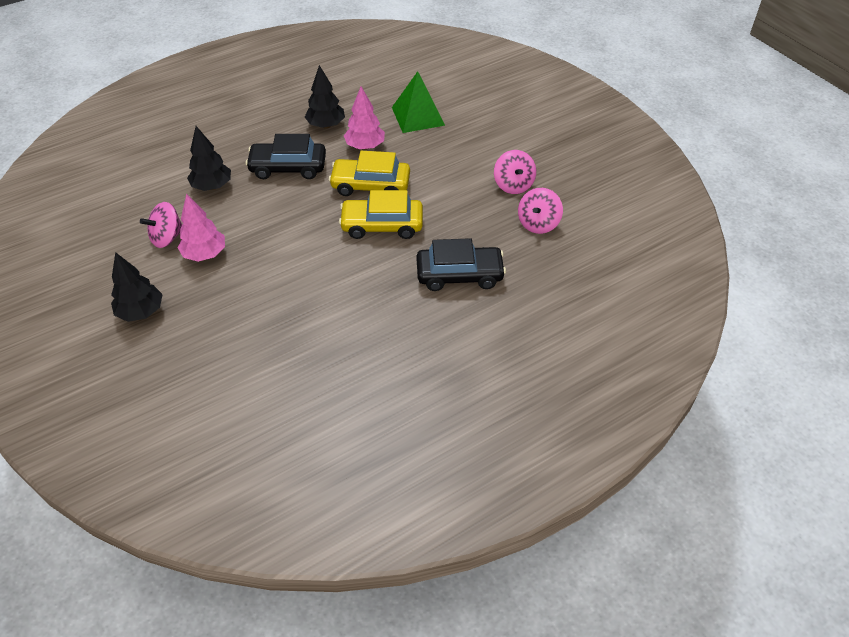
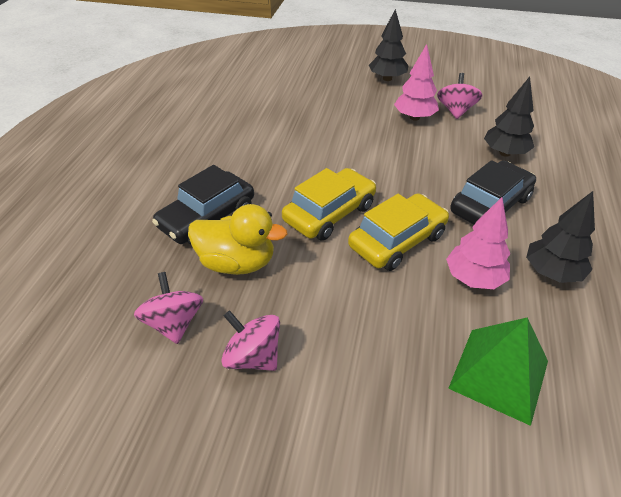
camera: 135 degrees right, 5 degrees down
none -> yellow duck [188,204,287,275]

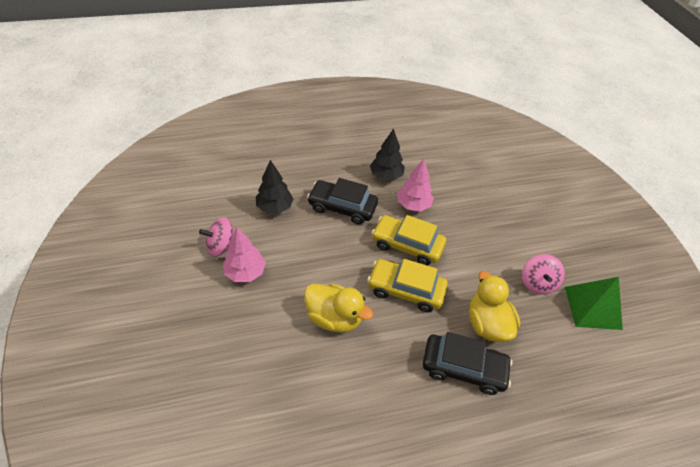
camera: 120 degrees left, 5 degrees up
pink spinning top [134,272,203,344] -> none
black tree [369,9,408,81] -> none
green pyramid [448,317,548,426] -> green pyramid moved to [565,277,623,330]
none -> yellow duck [304,284,373,333]

